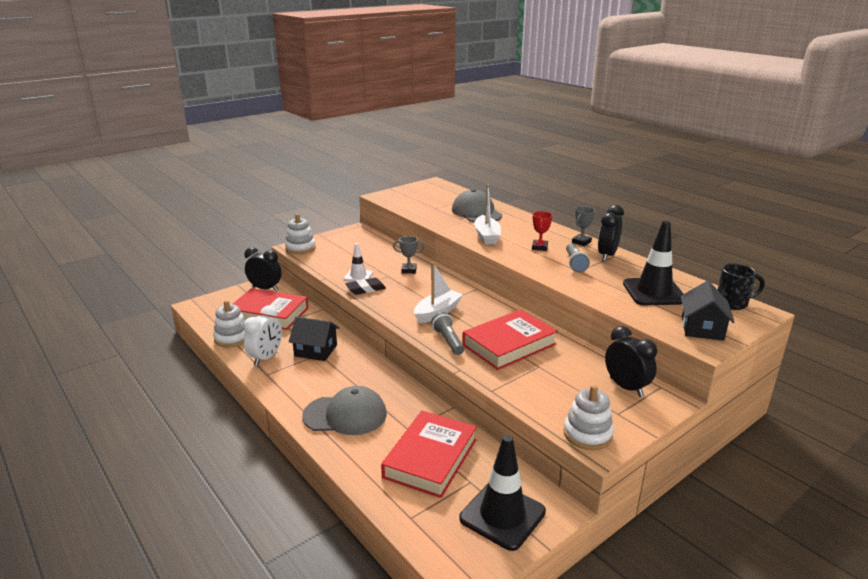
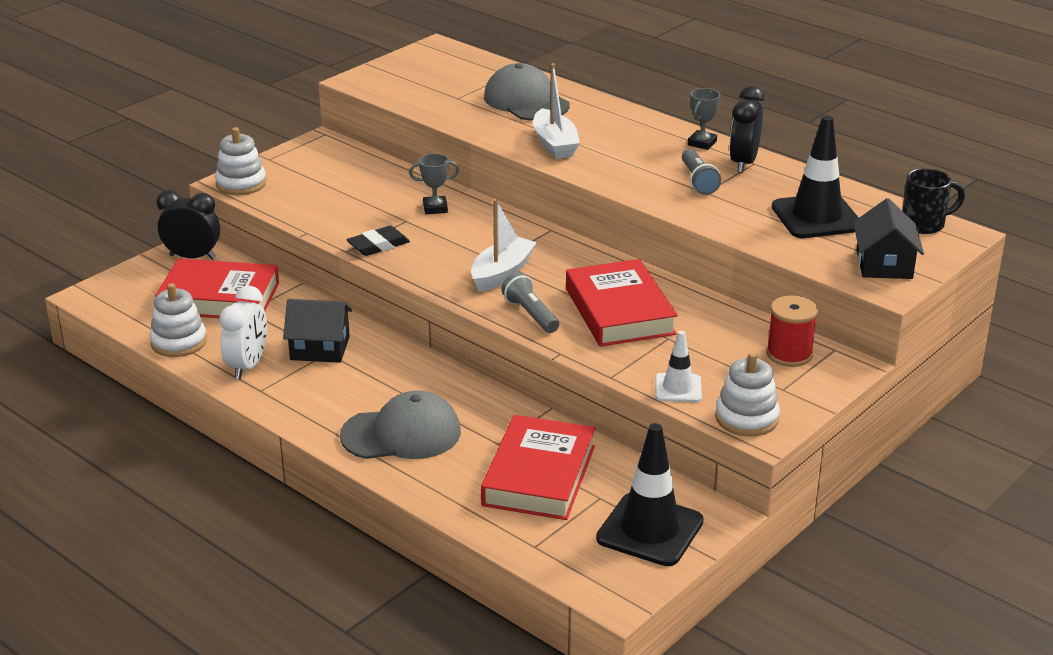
camera: 10 degrees left, 5 degrees up
white traffic cone [344,243,373,282] -> white traffic cone moved to [655,331,702,402]
red book [462,309,558,370] -> red book turned 60 degrees counterclockwise [566,259,678,347]
red trophy [532,211,553,251] -> none
black clock [605,326,657,397] -> red spool [767,295,818,367]

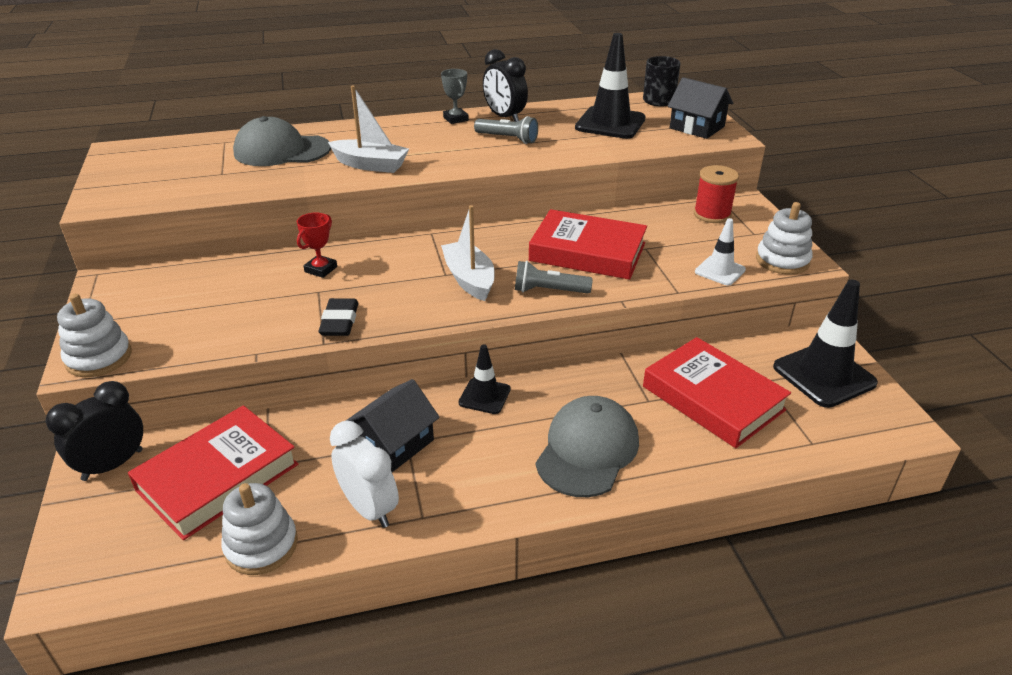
camera: 55 degrees left, 5 degrees up
grey trophy [409,153,459,214] -> red trophy [297,213,337,278]
none -> black traffic cone [459,344,511,414]

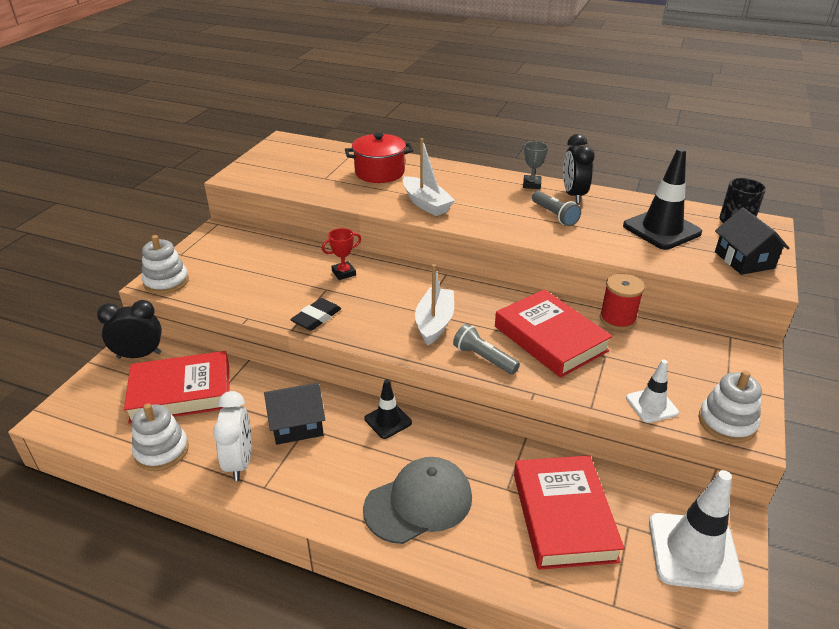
camera: 35 degrees right, 0 degrees up
grey cap [233,116,331,166] -> red pot [345,133,413,183]
red spool [694,165,739,223] -> red spool moved to [600,273,645,330]
black traffic cone [773,280,878,408] -> white traffic cone [649,470,744,592]

